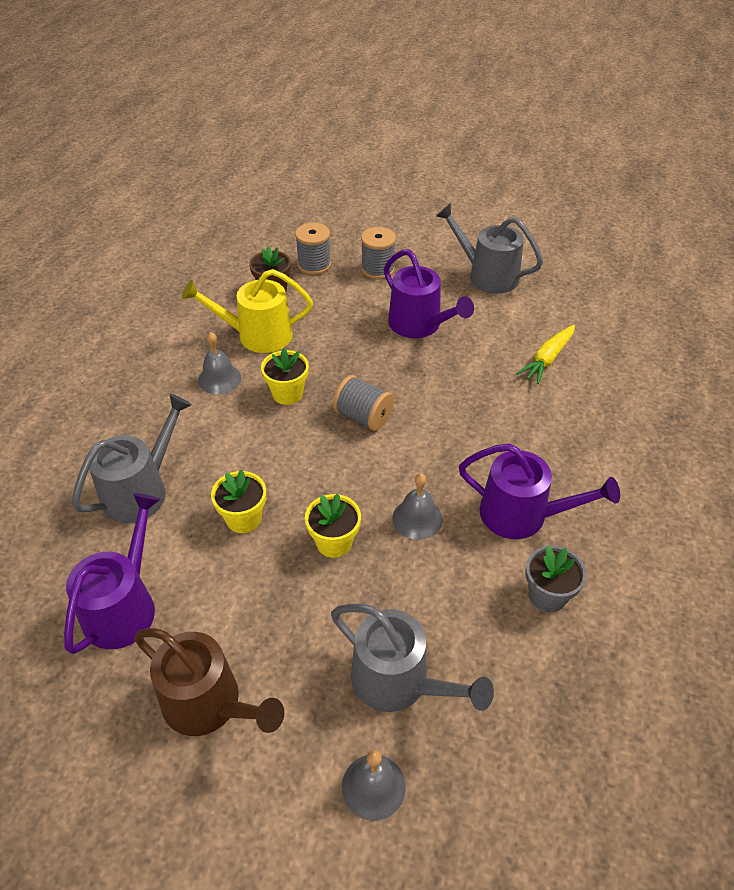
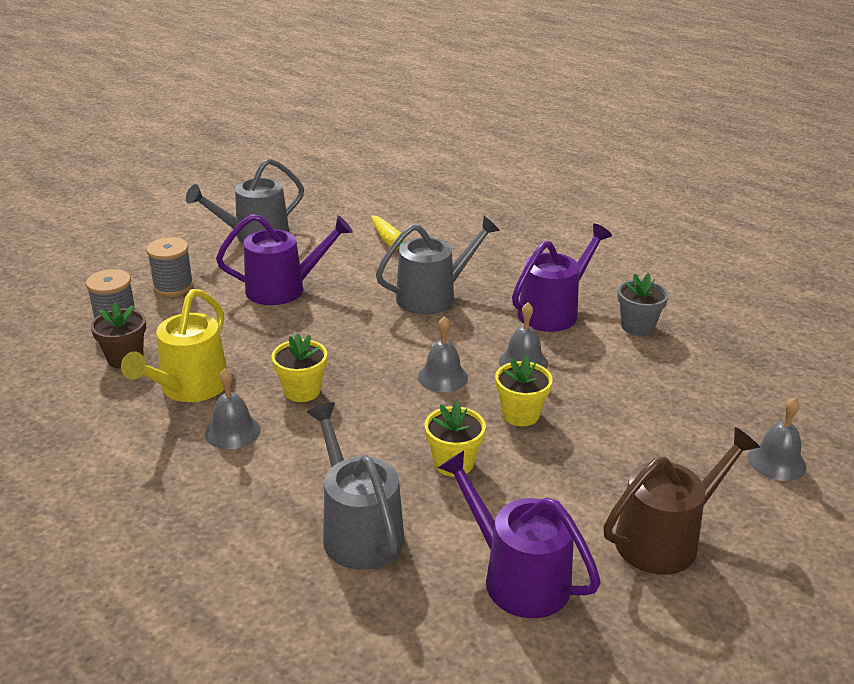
camera: 65 degrees left, 15 degrees down
grey watering can [331,604,494,712] -> grey watering can moved to [376,216,500,315]
grey spool [333,375,394,431] -> none
none -> grey bell [418,316,468,392]

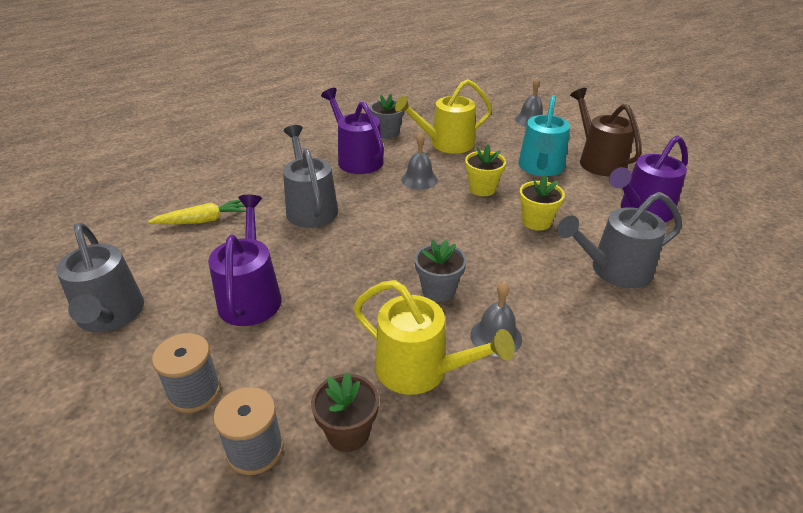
camera: 80 degrees left, 5 degrees up
yellow flower pot [272,333,327,402] -> grey flower pot [415,239,467,302]
grey bell [418,316,468,392] -> none
none -> yellow watering can [395,79,492,153]
none -> turquoise watering can [519,95,570,176]

